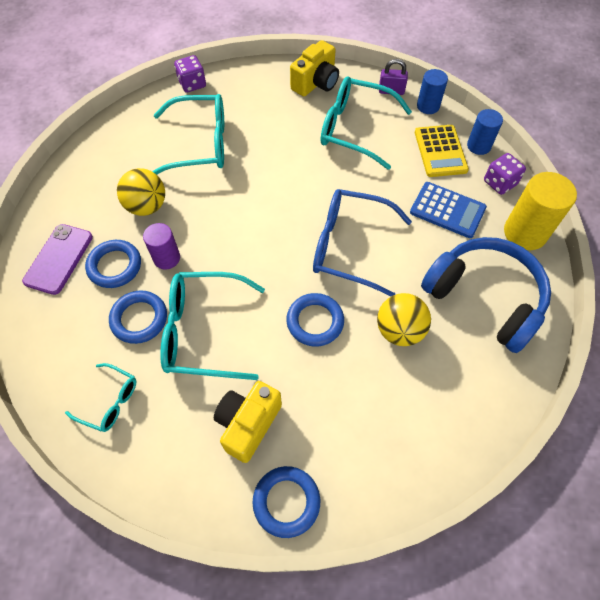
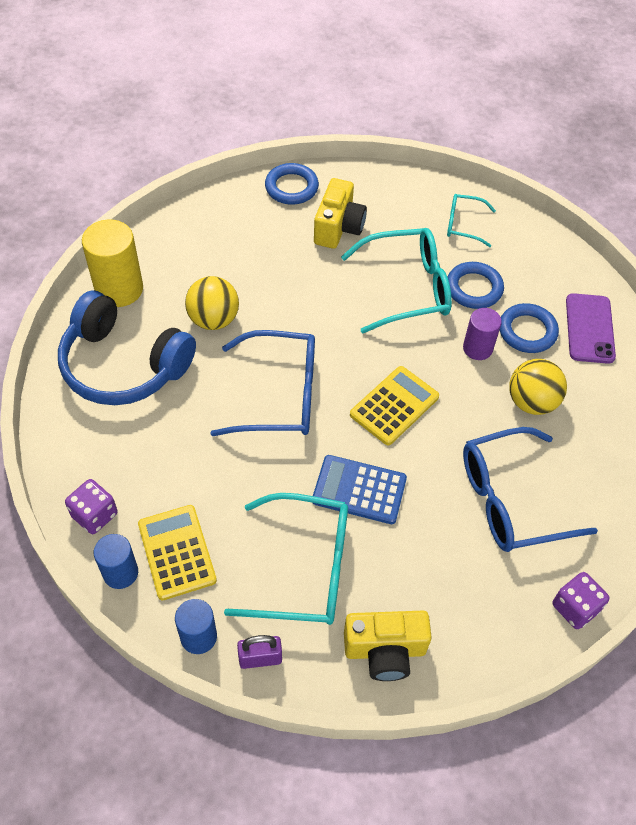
camera: 165 degrees right, 5 degrees down
turquoise glasses [152,94,224,175] -> blue glasses [463,427,598,552]
blue ring [286,293,344,346] -> none
yellow camera [290,40,339,96] -> yellow camera turned 120 degrees counterclockwise [344,611,432,681]
blue calculator [410,182,487,238] -> blue calculator moved to [313,455,407,524]
yellow cylinder [504,172,577,250] -> yellow cylinder moved to [82,219,143,307]
none -> yellow calculator [350,366,439,445]

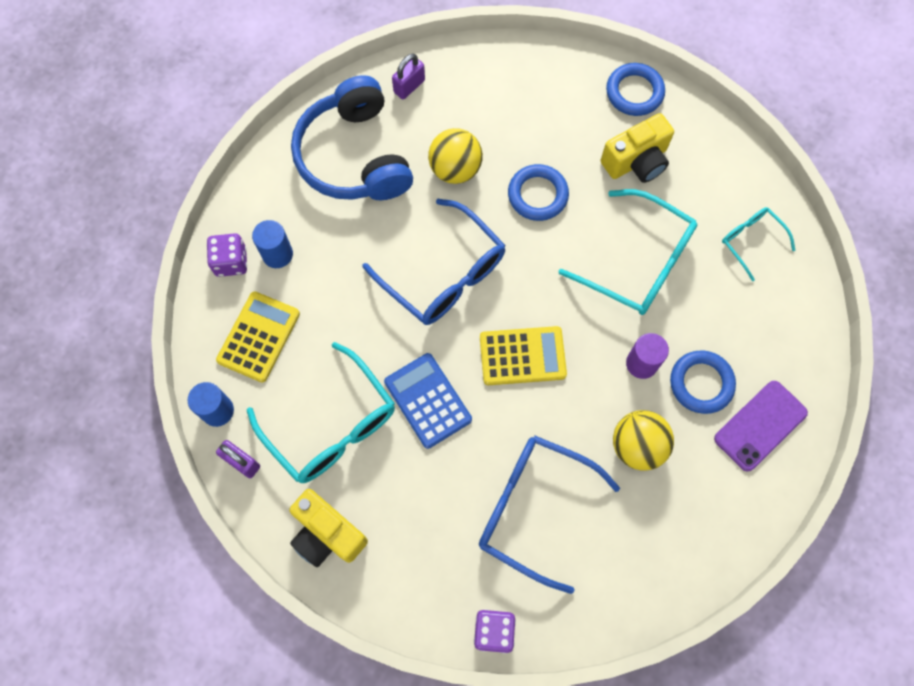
camera: 45 degrees right, 15 degrees up
yellow cylinder [82,219,143,307] -> purple padlock [392,54,425,99]
blue cylinder [94,534,138,589] -> blue cylinder moved to [252,220,293,268]
blue ring [448,262,504,309] -> blue ring moved to [508,164,569,221]

